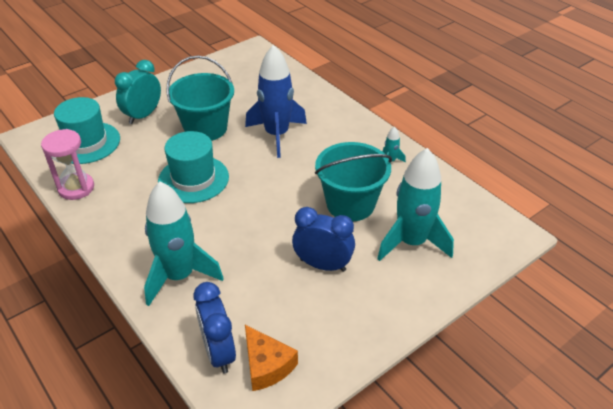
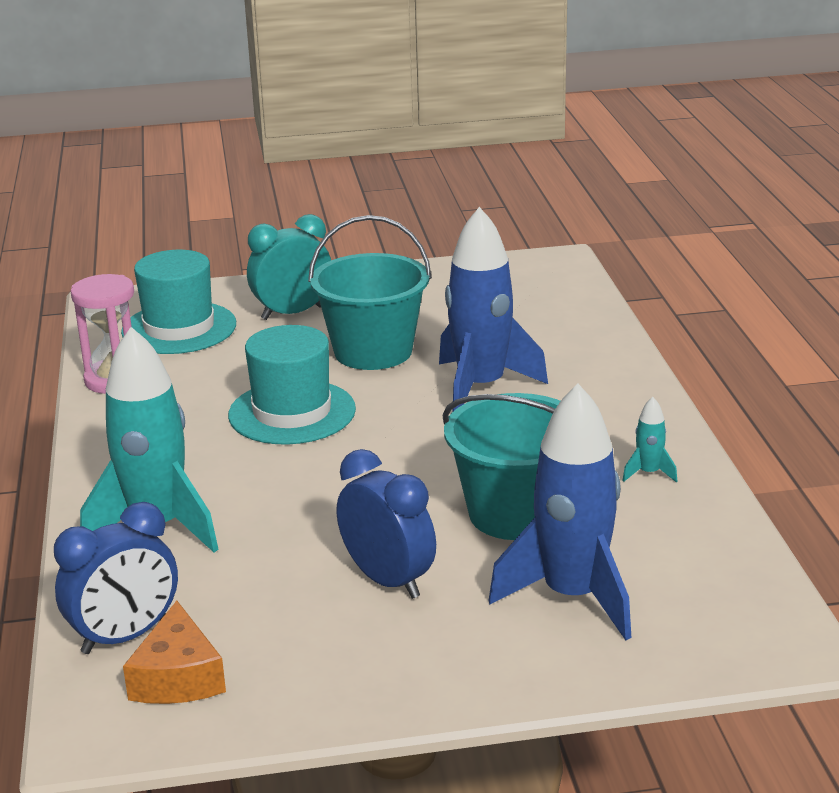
camera: 30 degrees right, 15 degrees down
blue clock [194,282,236,373] -> blue clock turned 135 degrees counterclockwise [54,502,178,654]
turquoise rocket [377,148,454,261] -> blue rocket [489,384,631,640]

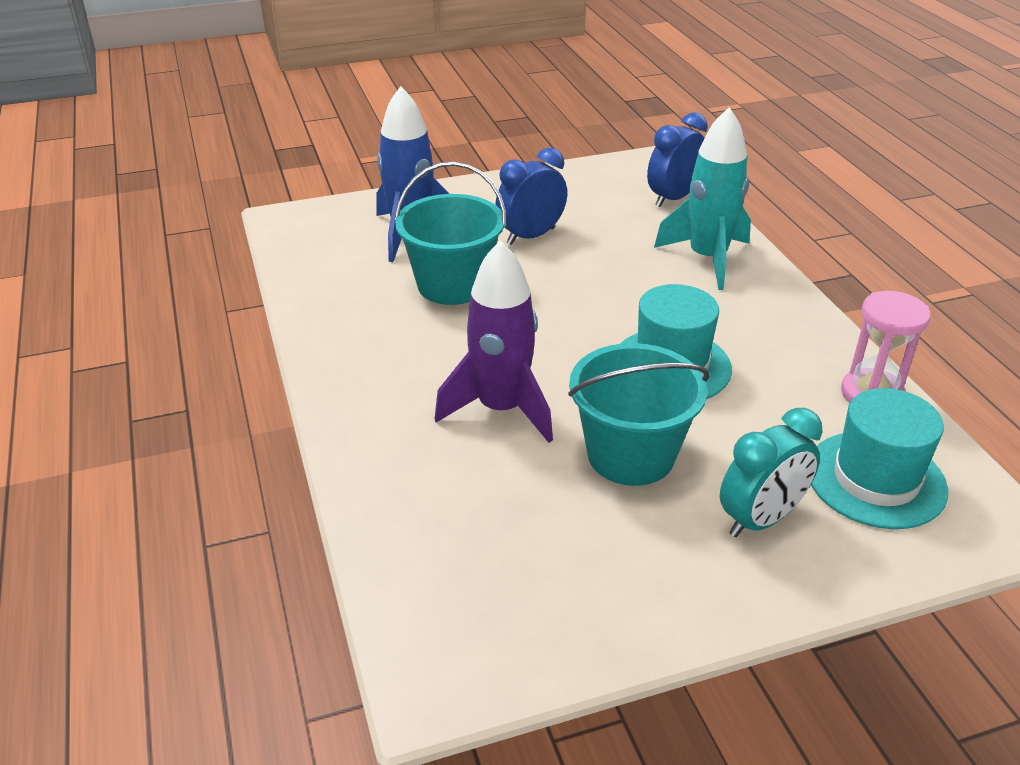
camera: 170 degrees right, 10 degrees up
orange cheese [123,601,226,704] -> none
blue clock [337,449,436,599] -> blue clock turned 105 degrees clockwise [495,148,567,245]
blue rocket [439,207,548,412] -> purple rocket [435,240,553,443]
turquoise rocket [622,397,677,482] -> none

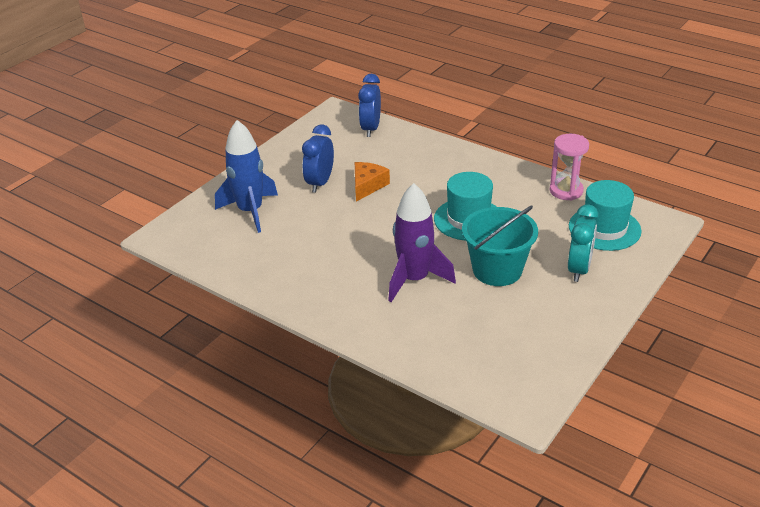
camera: 35 degrees left, 0 degrees up
turquoise bucket [395,162,507,305] -> none
turquoise rocket [654,107,751,290] -> none
none -> orange cheese [355,162,390,202]

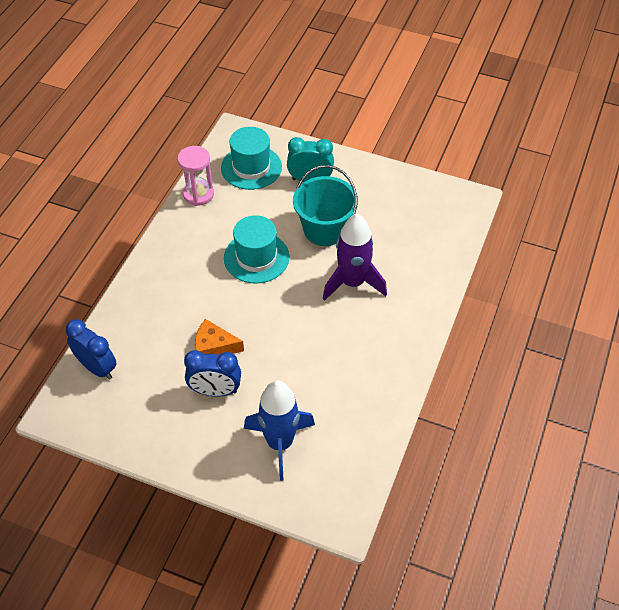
camera: 105 degrees left, 15 degrees up
blue clock [358,74,381,137] -> blue clock turned 135 degrees counterclockwise [66,319,116,380]

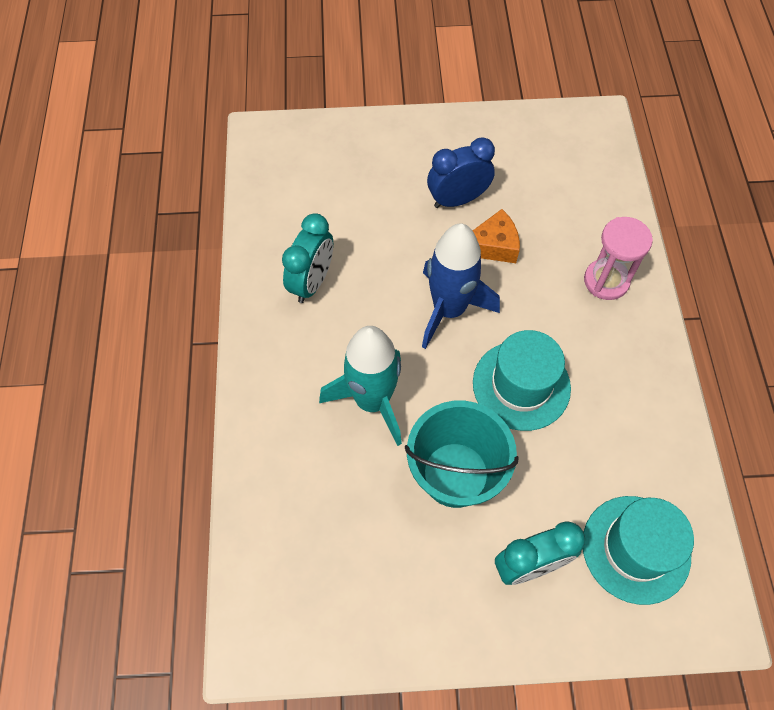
camera: 155 degrees right, 10 degrees up
blue clock [66,319,116,380] -> none
pink hourglass [177,146,214,206] -> pink hourglass moved to [584,217,653,300]
blue rocket [244,380,315,481] -> blue rocket moved to [422,223,500,349]
purple rocket [323,214,387,301] -> turquoise rocket [319,326,402,446]
none -> turquoise clock [282,213,333,303]

